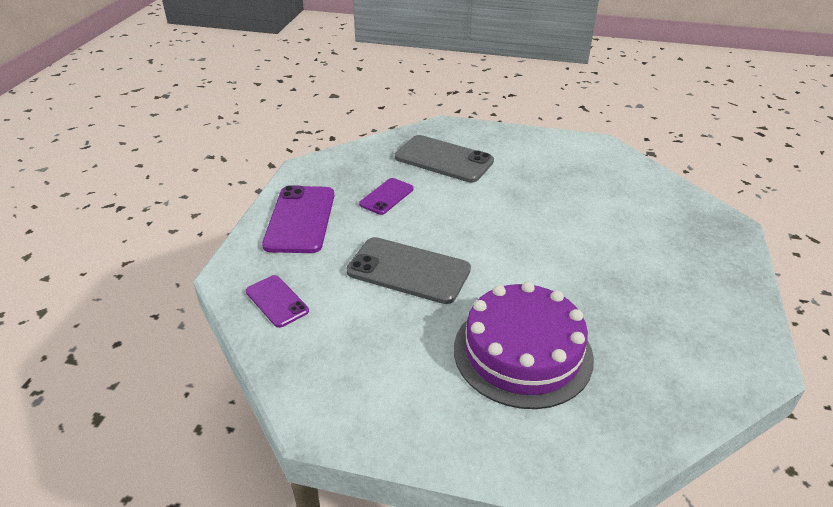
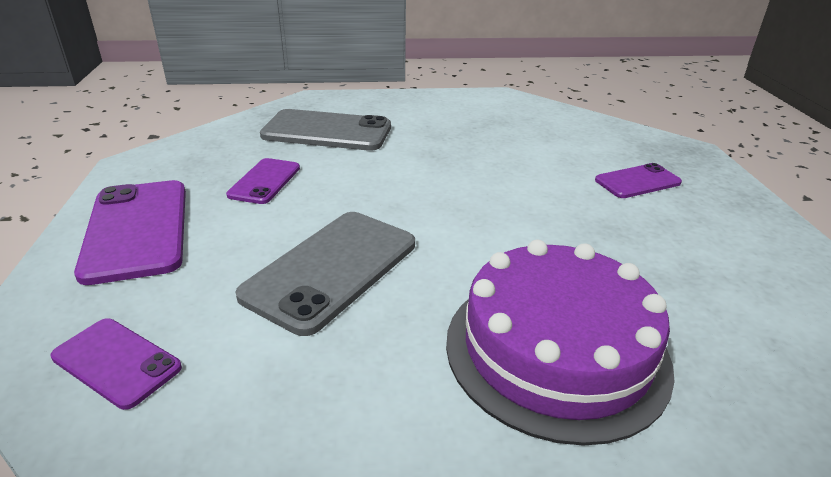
camera: 20 degrees left, 5 degrees down
grey phone [346,237,471,304] -> grey phone turned 60 degrees counterclockwise [236,212,415,336]
none -> purple phone [595,163,682,198]

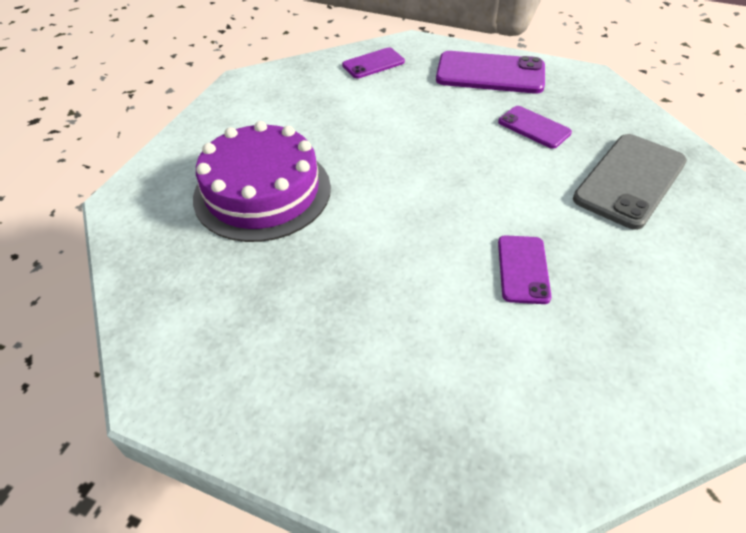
camera: 120 degrees right, 15 degrees up
grey phone [236,212,415,336] -> none
purple phone [595,163,682,198] -> purple phone moved to [498,235,551,304]

